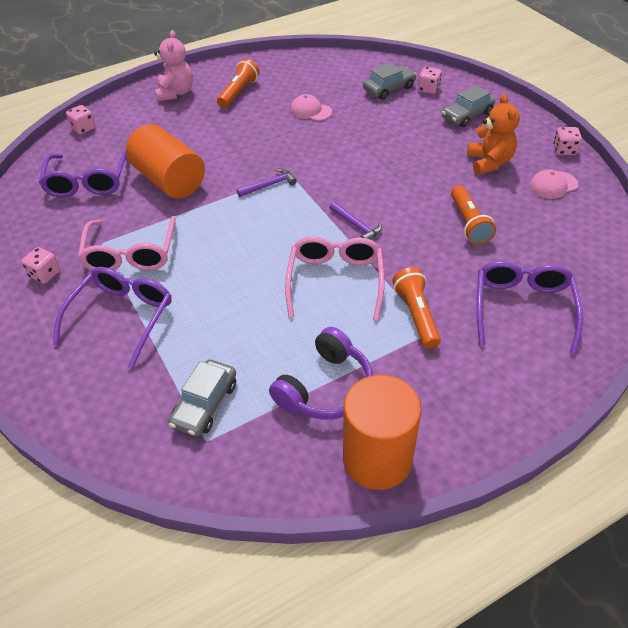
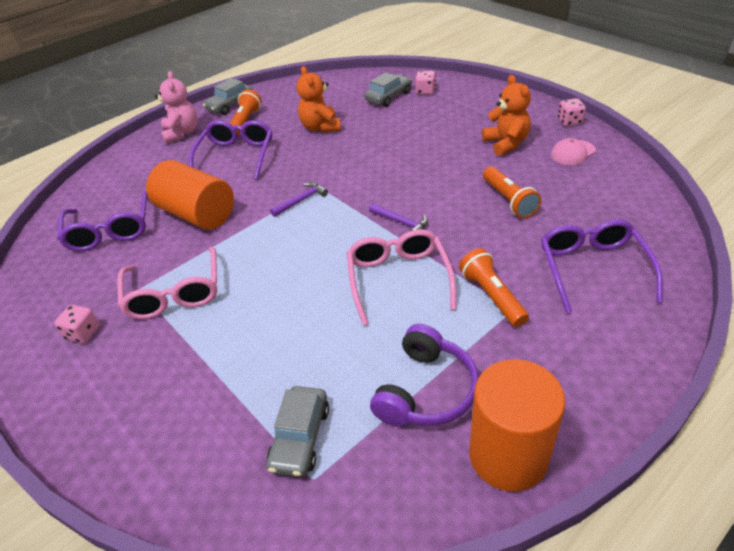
camera: 10 degrees left, 5 degrees down
purple glasses [53,267,172,369] -> purple glasses moved to [189,120,272,180]
pink dice [66,105,96,134] -> none
pink cap [290,94,332,121] -> orange teddy bear [297,66,341,133]
grey car [442,85,495,127] -> grey car moved to [203,78,252,115]

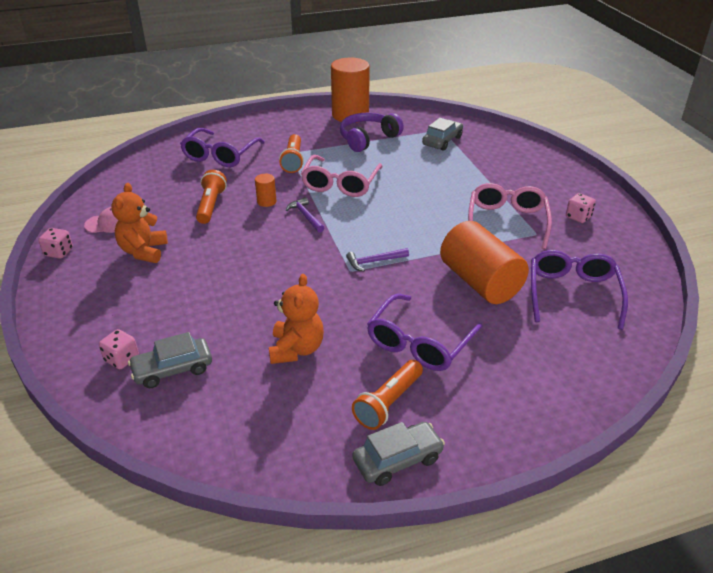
camera: 160 degrees left, 5 degrees down
pink teddy bear [155,71,198,143] -> none
none -> orange cylinder [255,174,276,207]

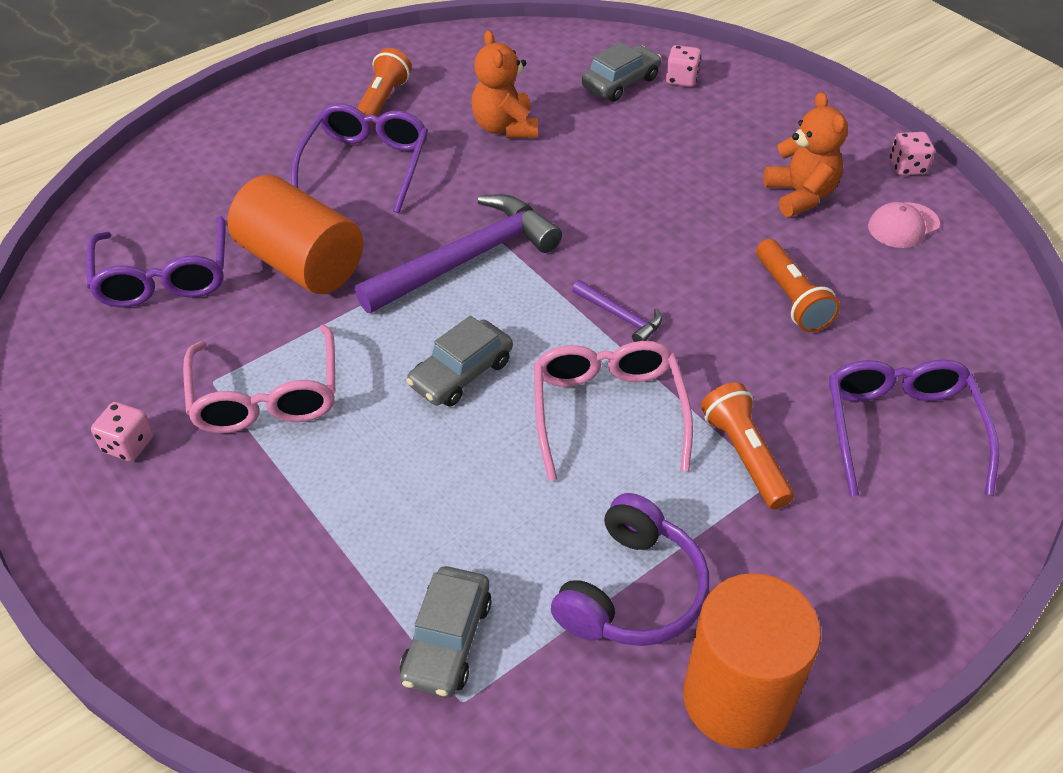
camera: 160 degrees right, 10 degrees up
orange cylinder [255,174,276,207] -> none
purple hammer [346,248,409,271] -> purple hammer [355,194,562,313], size x2.20
grey car [353,422,445,486] -> grey car moved to [406,315,513,407]

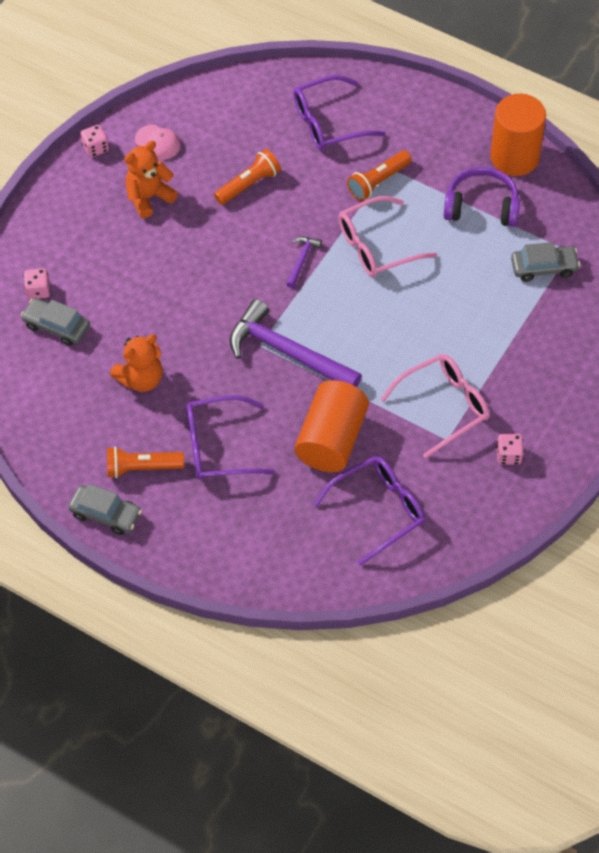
camera: 110 degrees left, 10 degrees up
grey car [406,315,513,407] -> grey car moved to [68,484,142,535]

